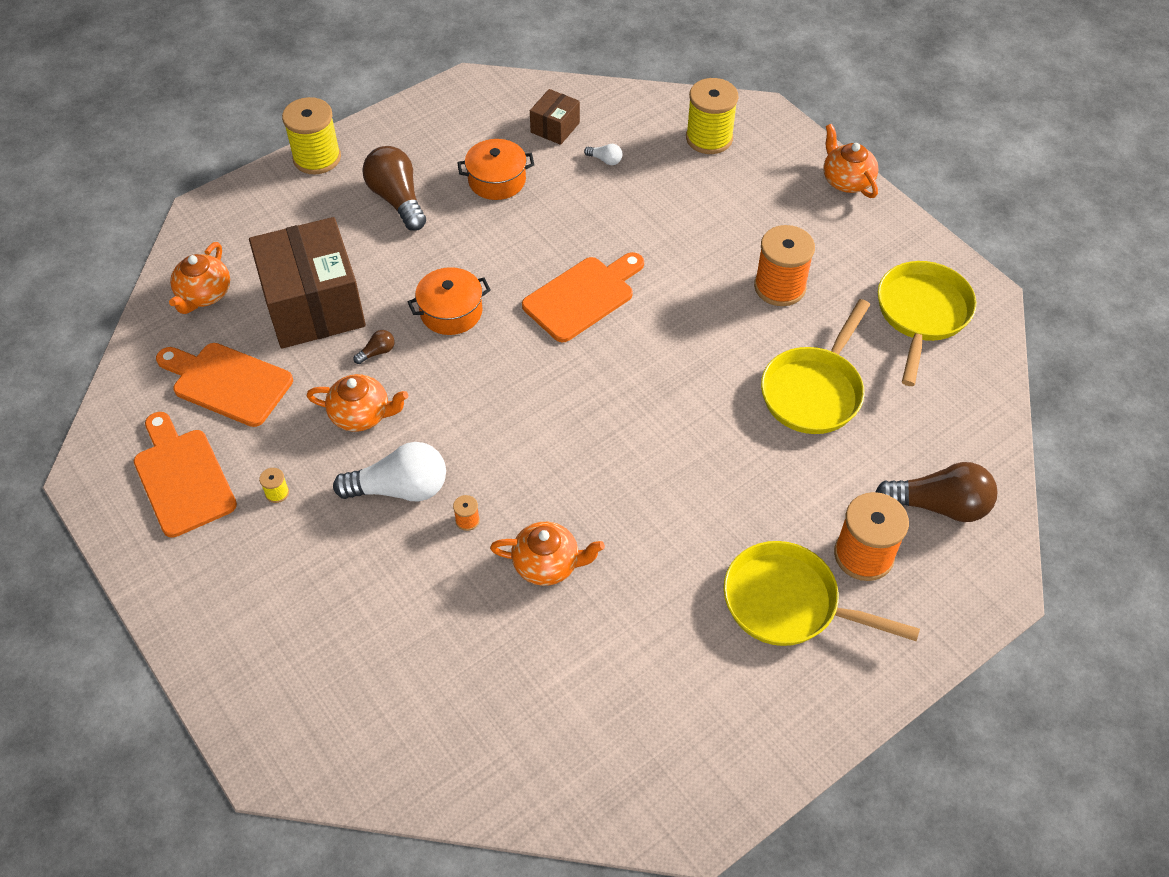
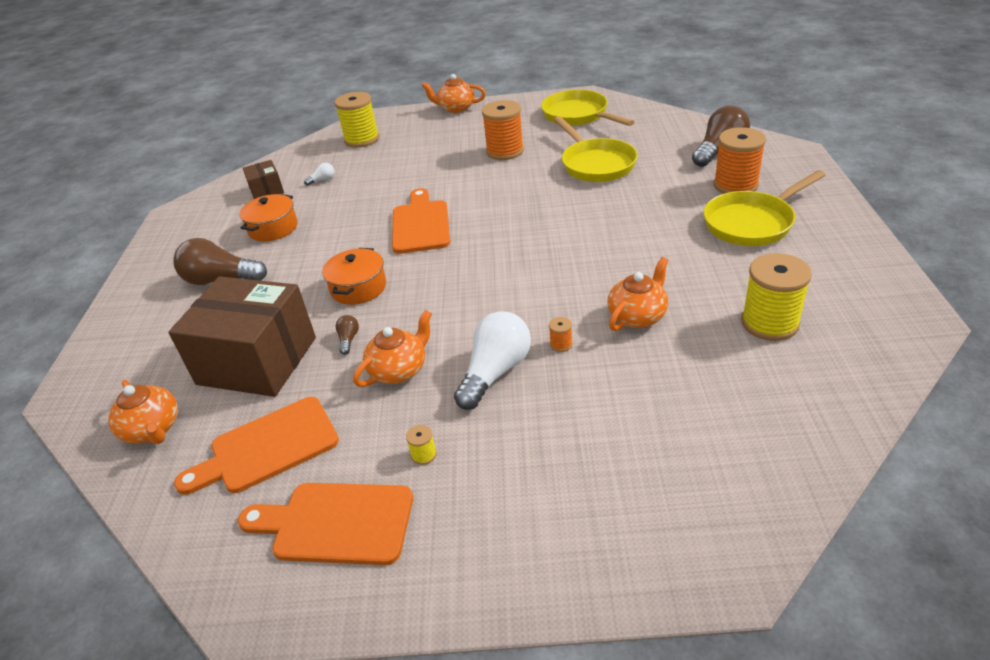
camera: 50 degrees left, 15 degrees down
yellow spool [282,97,341,175] -> yellow spool moved to [741,253,812,341]

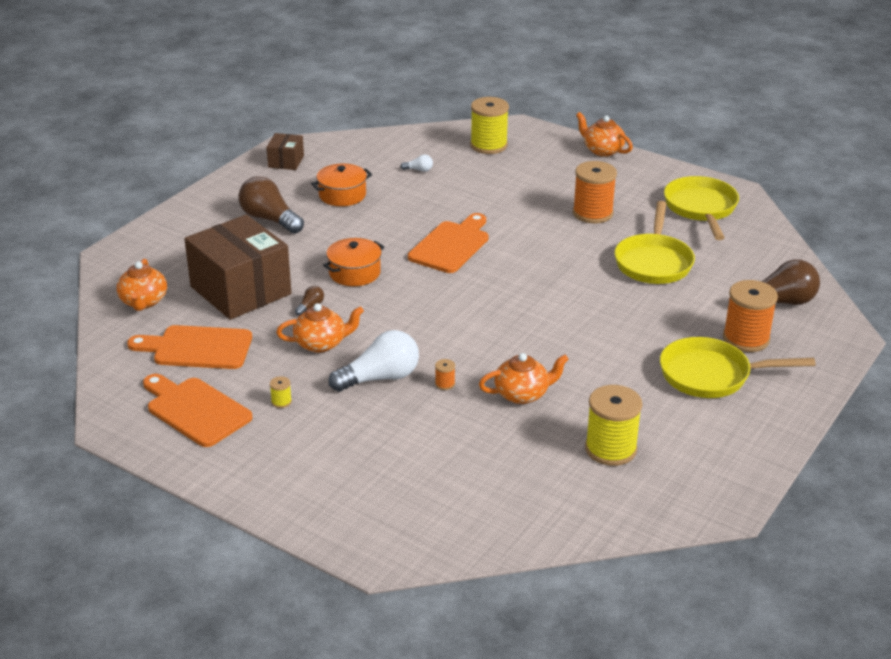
camera: 30 degrees right, 5 degrees down
brown box [243,160,284,199] -> brown box moved to [266,133,304,170]

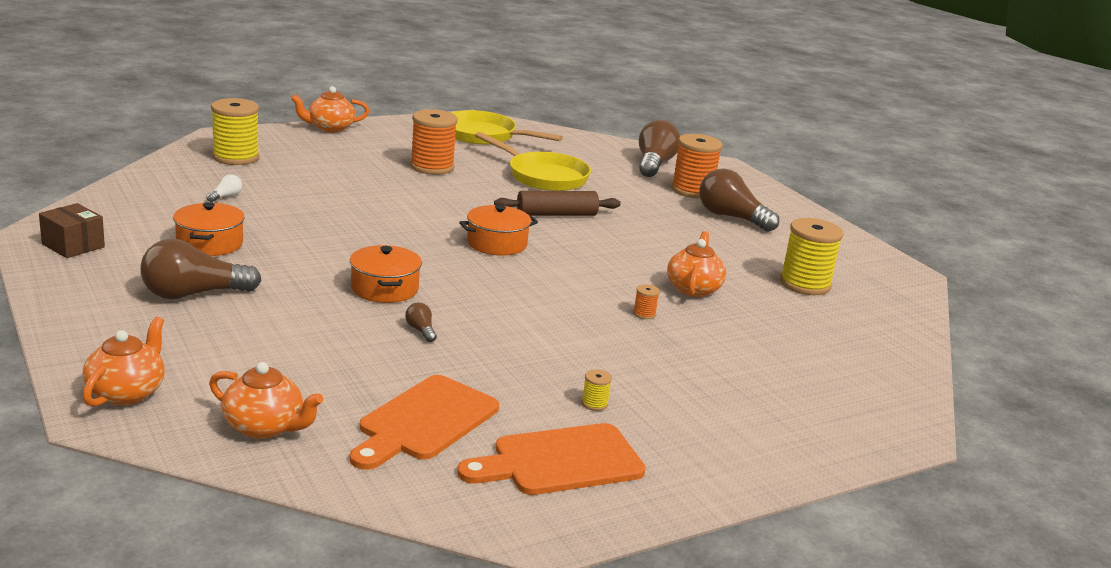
camera: 65 degrees left, 10 degrees down
brown box [185,215,291,320] -> none
orange teapot [276,303,364,353] -> orange teapot moved to [83,317,165,407]
white light bulb [329,330,419,392] -> none
orange cutting board [408,213,489,273] -> none
yellow pan [660,337,815,398] -> brown light bulb [699,168,779,232]
none -> orange pot [459,205,538,256]
none -> brown rolling pin [494,191,621,216]

